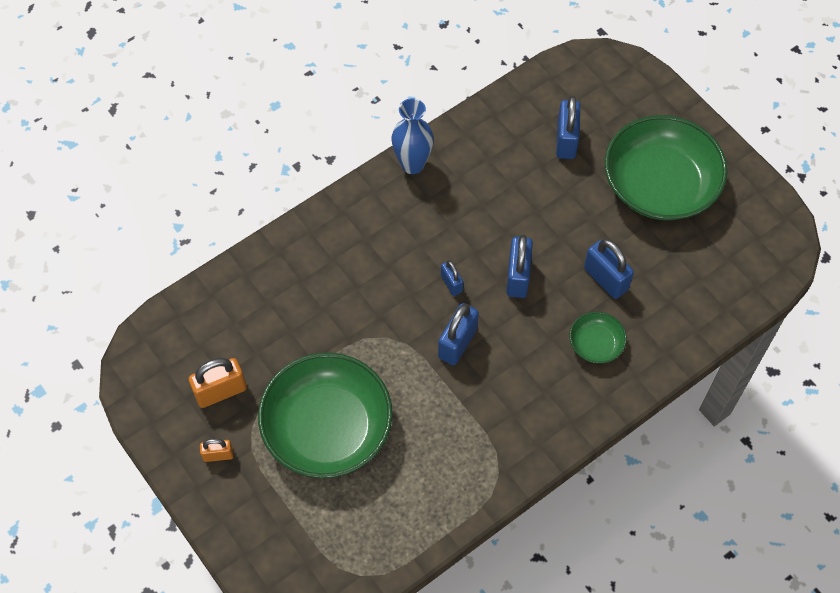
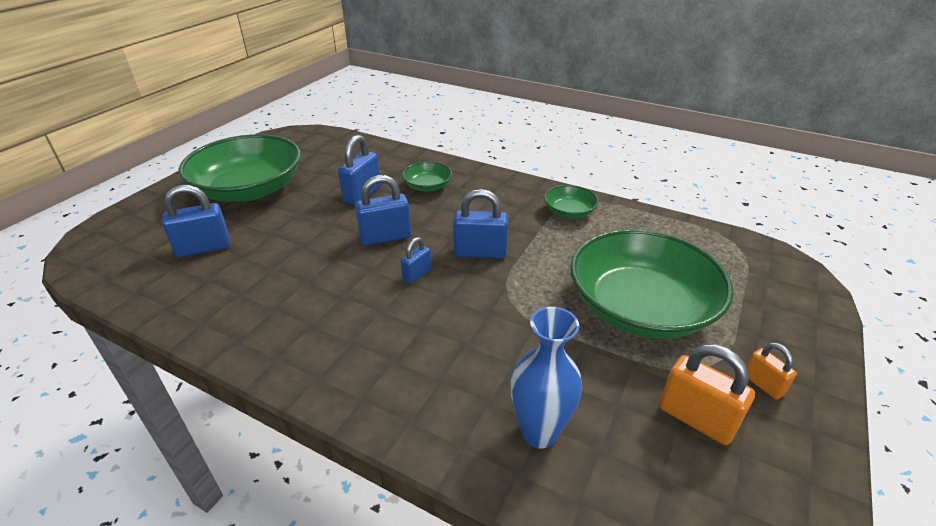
camera: 115 degrees left, 25 degrees down
blue vase [391,98,434,174] -> blue vase moved to [511,307,582,449]
none -> green bowl [544,185,599,218]

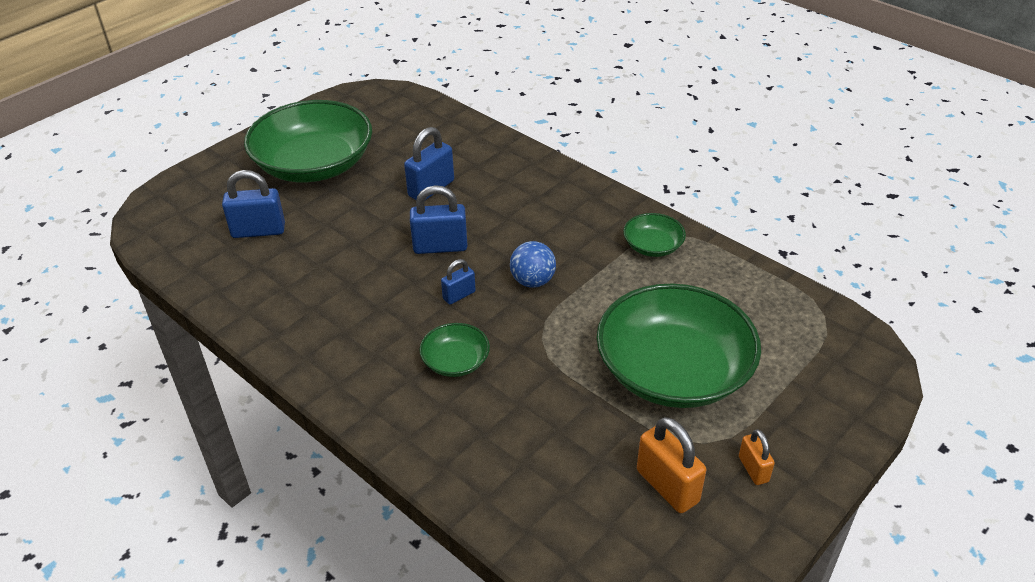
camera: 15 degrees right, 5 degrees up
green bowl [402,162,452,192] -> green bowl moved to [420,323,490,377]
blue padlock [453,189,508,259] -> blue ball [510,241,556,288]
blue vase [511,307,582,449] -> none

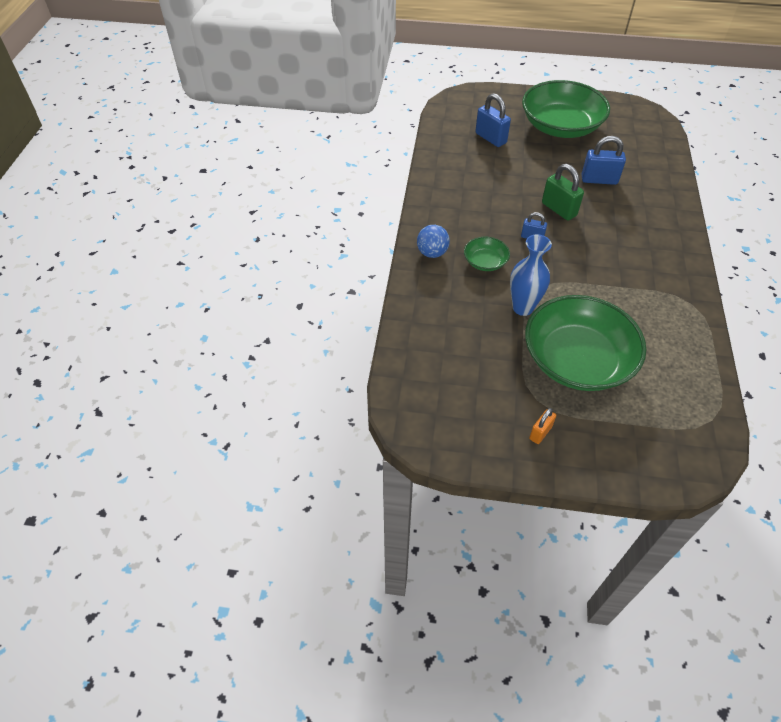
camera: 55 degrees right, 10 degrees up
blue padlock [410,185,468,254] -> green padlock [542,164,584,221]
blue ball [510,241,556,288] -> blue ball moved to [417,225,450,258]
green bowl [623,213,686,257] -> none
orange padlock [637,417,706,513] -> none
none -> blue vase [510,234,552,316]

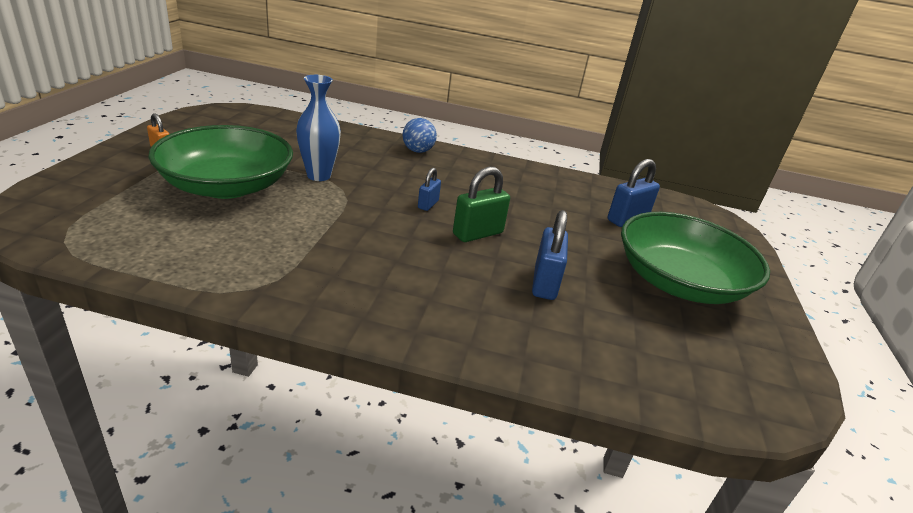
camera: 90 degrees right, 20 degrees down
green bowl [464,237,510,271] -> none

